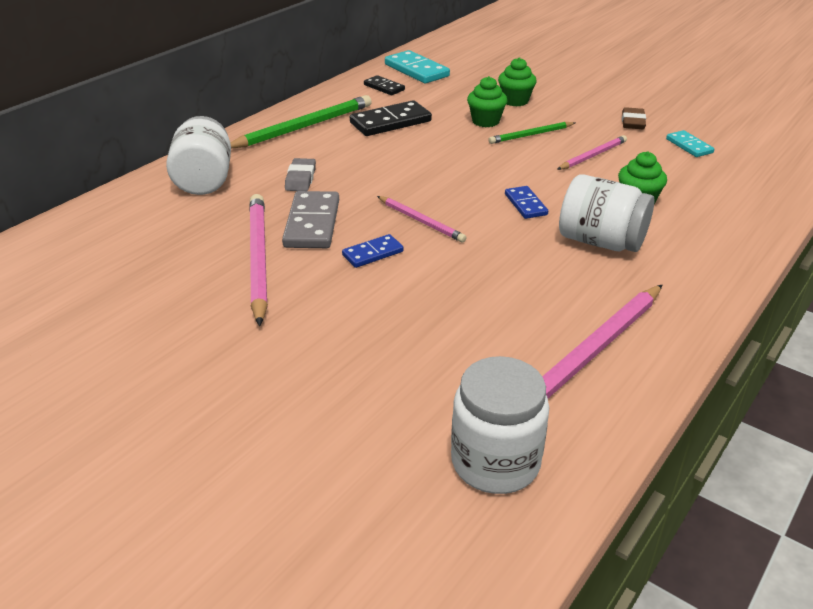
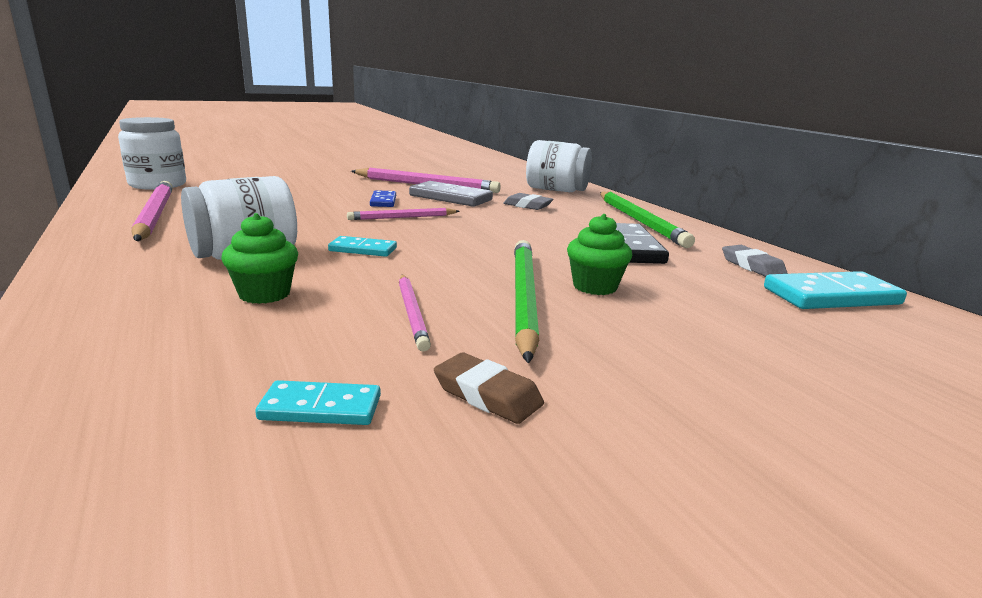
camera: 115 degrees right, 15 degrees down
black domino [364,75,405,95] -> grey eraser [722,245,787,277]
green pencil [489,122,575,144] -> green pencil [514,240,539,363], size x1.76
green cupcake [498,57,537,106] -> none
blue domino [505,186,548,219] -> turquoise domino [328,236,397,257]

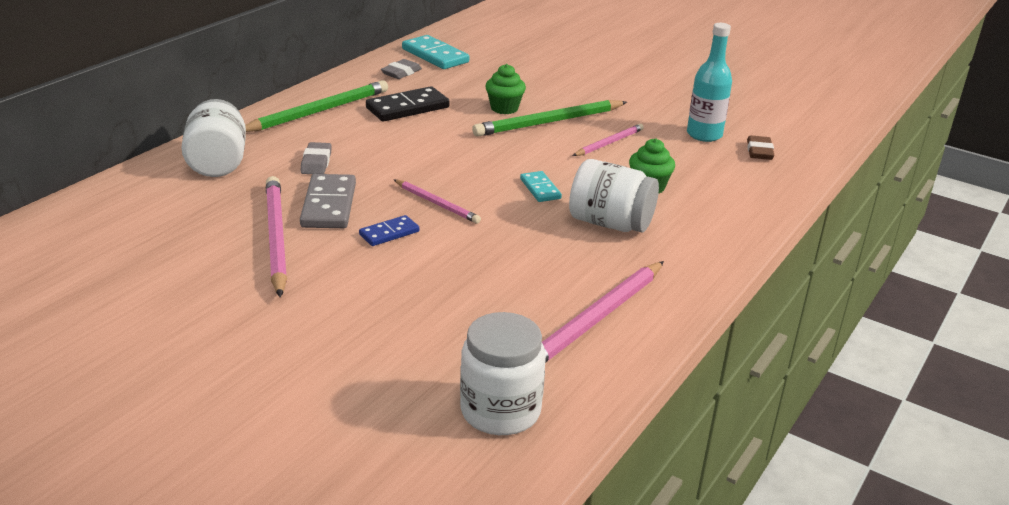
camera: 120 degrees left, 10 degrees up
turquoise domino [255,380,381,425] -> turquoise bottle [687,23,732,142]
brown eraser [434,353,544,424] -> brown eraser moved to [747,135,774,160]

